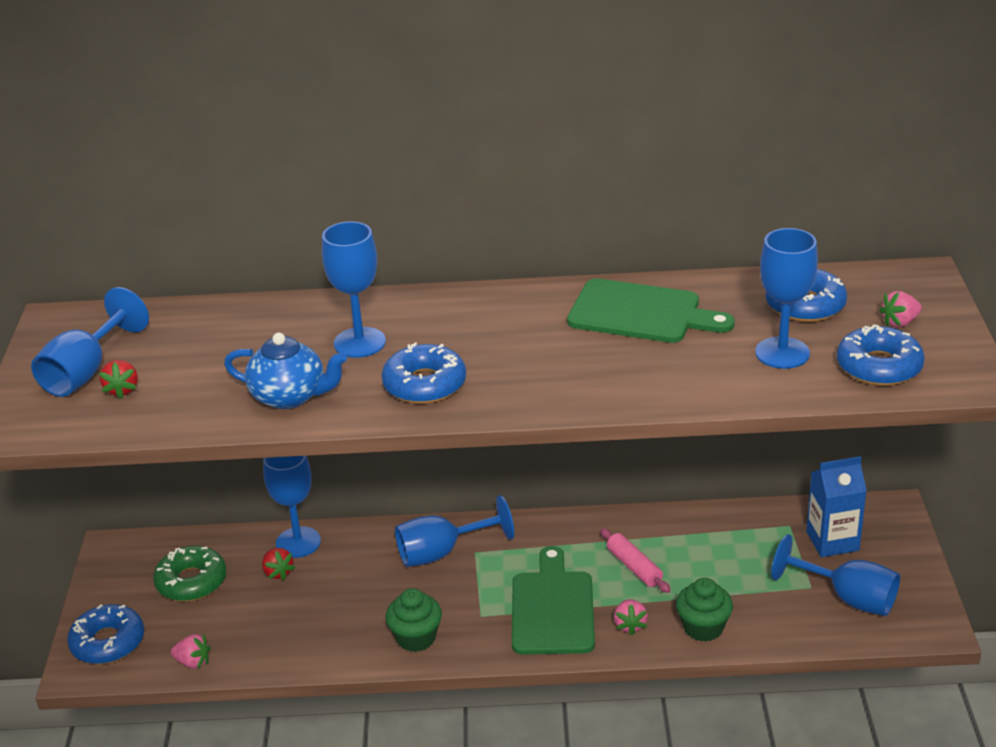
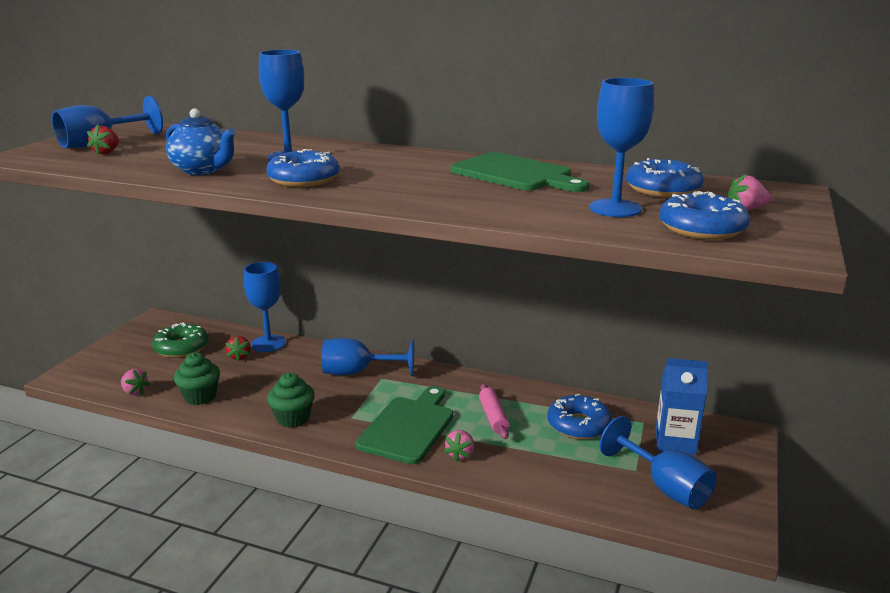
camera: 20 degrees right, 10 degrees down
blue donut [67,604,144,664] -> blue donut moved to [547,394,612,440]
green cupcake [676,578,733,642] -> green cupcake moved to [174,352,220,405]

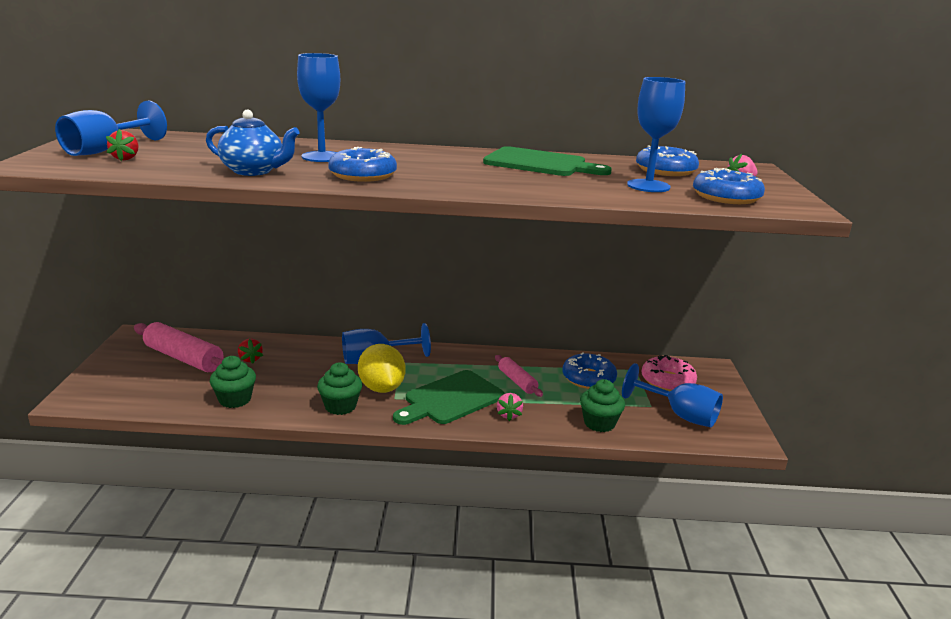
camera: 20 degrees left, 0 degrees up
pink strawberry [121,369,150,395] -> none
green donut [152,323,209,358] -> pink rolling pin [134,322,223,372]
blue goblet [244,262,286,352] -> none
green cutting board [356,386,453,464] -> green cutting board turned 135 degrees counterclockwise [393,370,505,425]
blue carton [655,358,708,455] -> pink donut [641,355,697,391]
none -> yellow lemon [358,344,406,393]
none -> green cupcake [580,379,625,432]

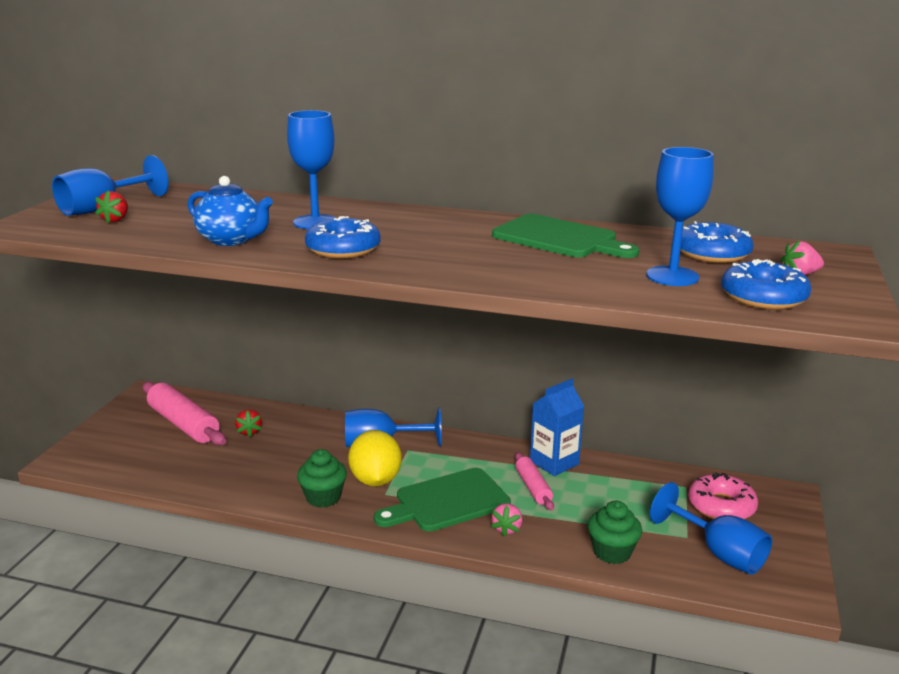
camera: 15 degrees right, 0 degrees up
green cupcake [210,356,256,408] -> none
blue donut [562,352,617,389] -> none
none -> blue carton [530,379,584,476]

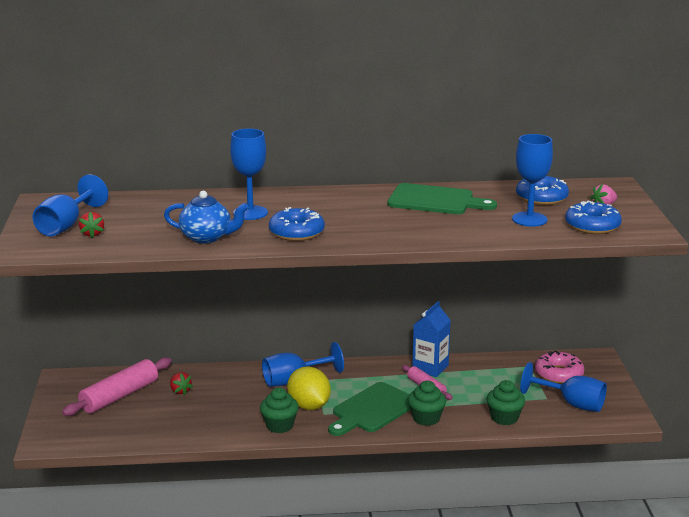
camera: 20 degrees left, 0 degrees up
pink rolling pin [143,382,226,445] -> pink rolling pin turned 75 degrees counterclockwise [62,358,172,416]
pink strawberry [491,503,522,537] -> green cupcake [408,381,446,426]

